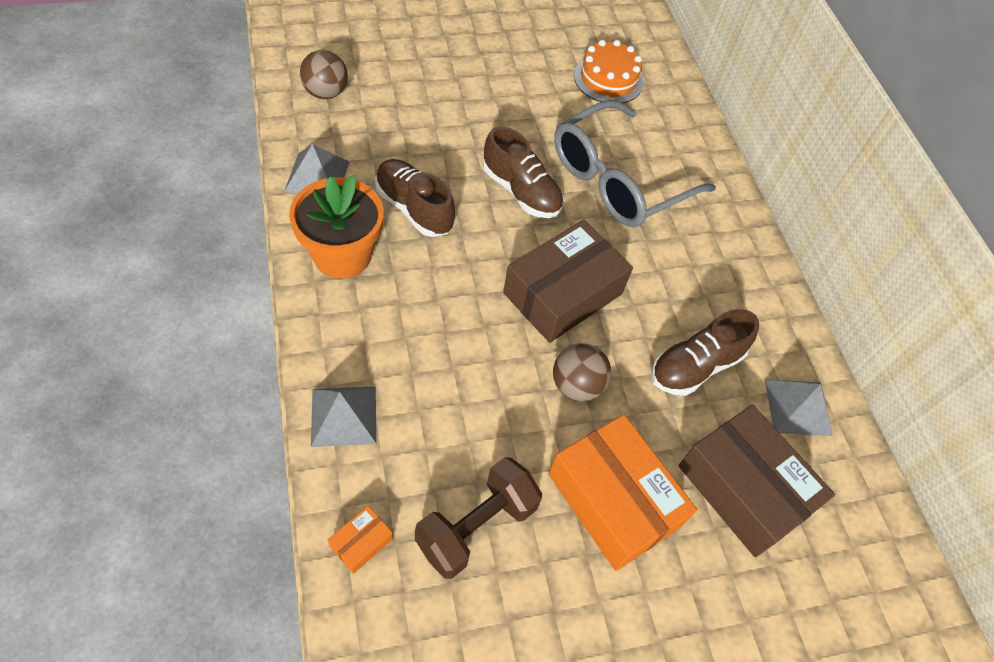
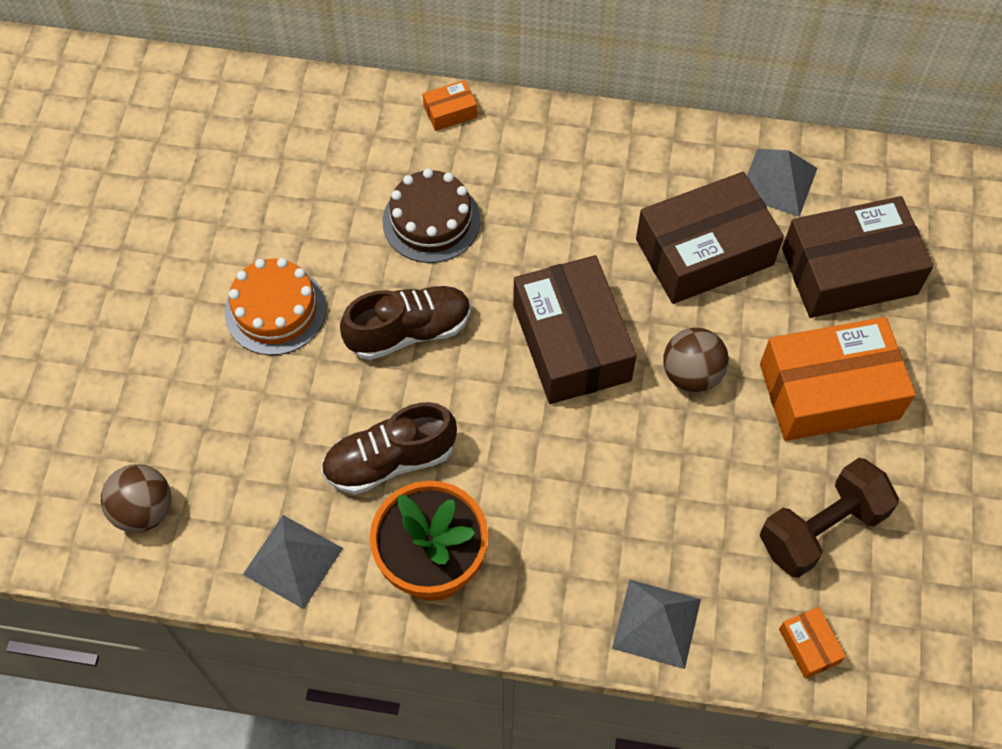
camera: 60 degrees left, 5 degrees up
brown dumbbell [415,457,542,579] -> brown dumbbell turned 75 degrees clockwise [760,458,899,578]
grey glasses [554,100,716,227] -> brown cake [382,168,481,263]
orange cake [574,40,643,103] -> orange cake moved to [225,258,326,355]
brown shoe [651,309,759,396] -> brown box [636,172,784,304]
none -> orange box [423,80,477,131]

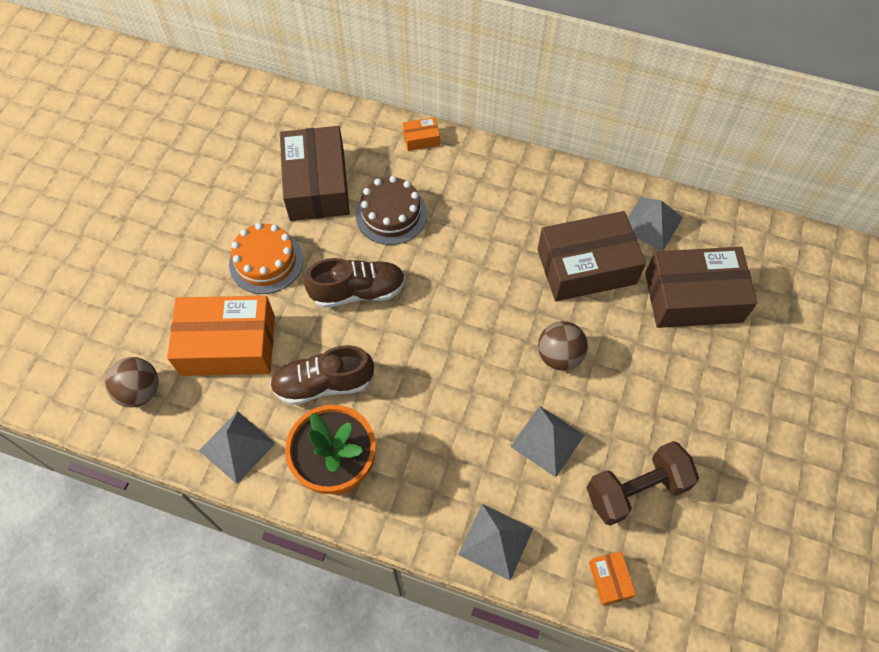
camera: 10 degrees right, 0 degrees up
brown box [513,255,637,404] -> brown box moved to [280,126,350,221]
orange box [760,317,916,441] -> orange box moved to [167,296,275,376]
none -> grey pyramid [510,406,585,477]

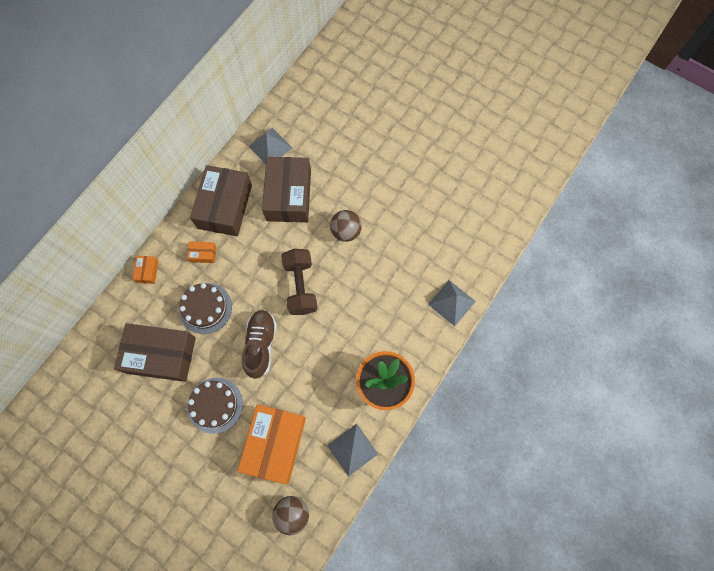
camera: 75 degrees left, 10 degrees up
orange cake [229,223,303,294] -> brown cake [187,378,243,434]
brown shoe [270,345,374,405] -> none
grey pyramid [510,406,585,477] -> none
brown dumbbell [587,441,699,526] -> brown dumbbell moved to [281,249,318,315]
orange box [589,551,636,605] -> orange box moved to [187,241,216,263]
brown box [645,247,757,328] -> brown box moved to [190,165,252,236]

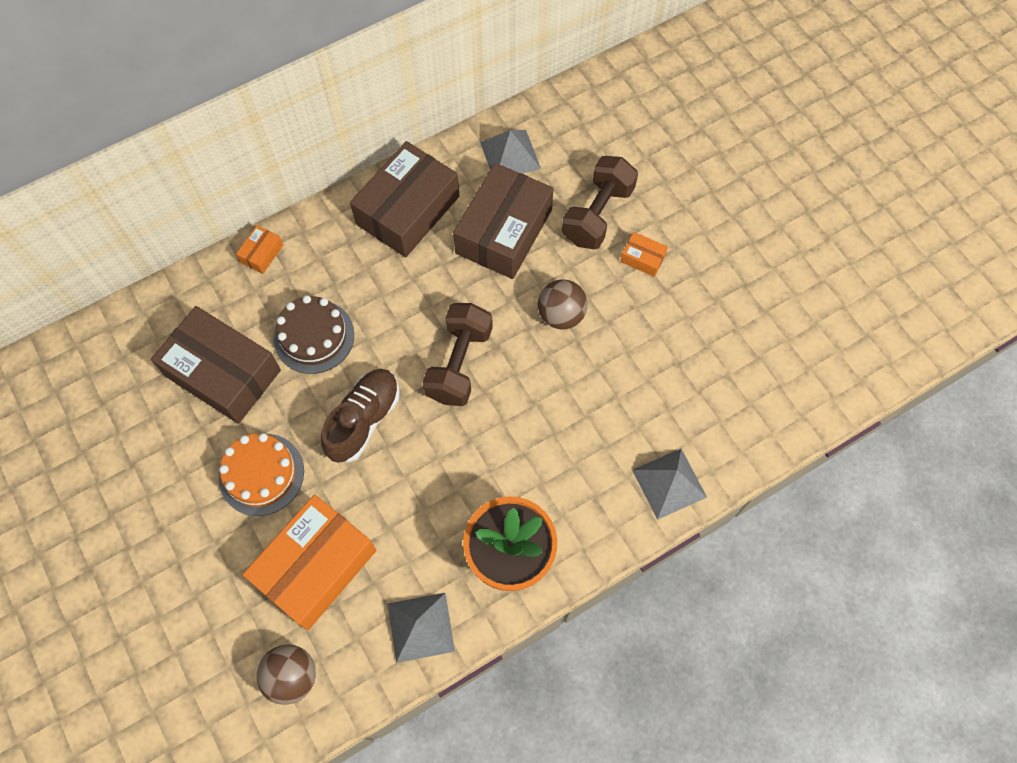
camera: 25 degrees right, 5 degrees down
orange box [187,241,216,263] -> orange box moved to [620,232,668,277]
brown cake [187,378,243,434] -> orange cake [218,433,304,516]
none -> brown dumbbell [562,156,638,249]

